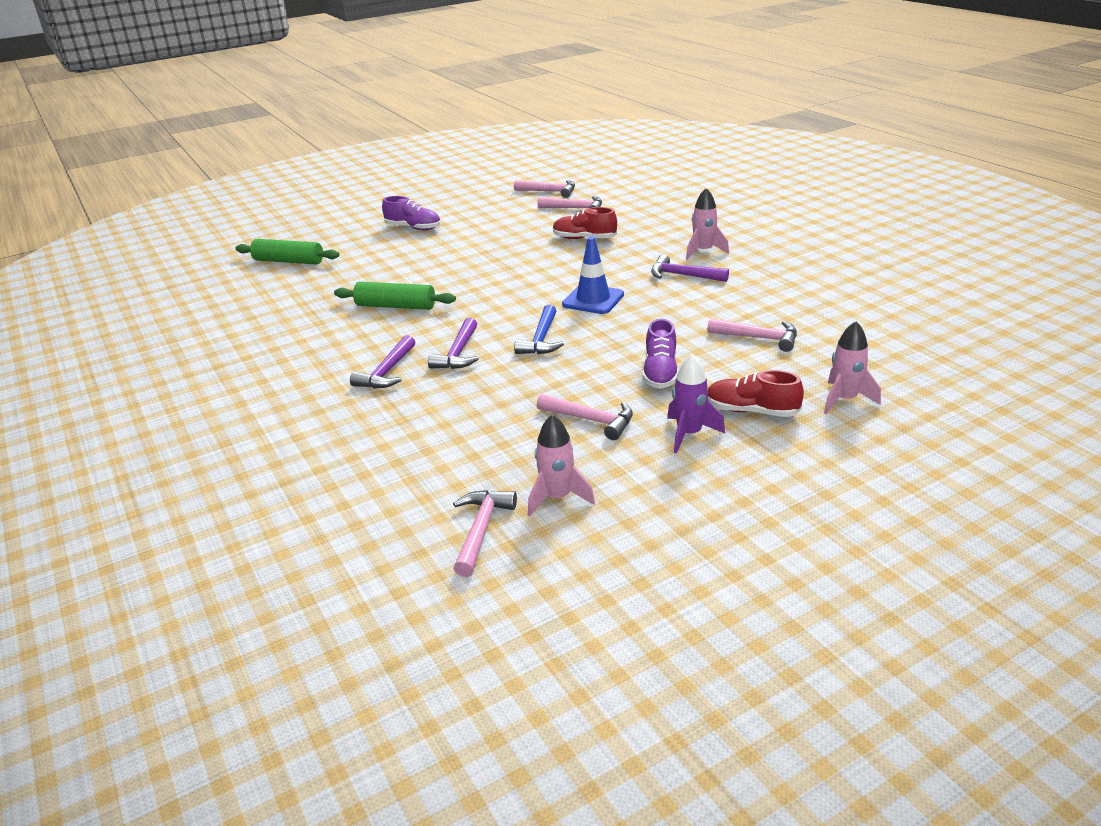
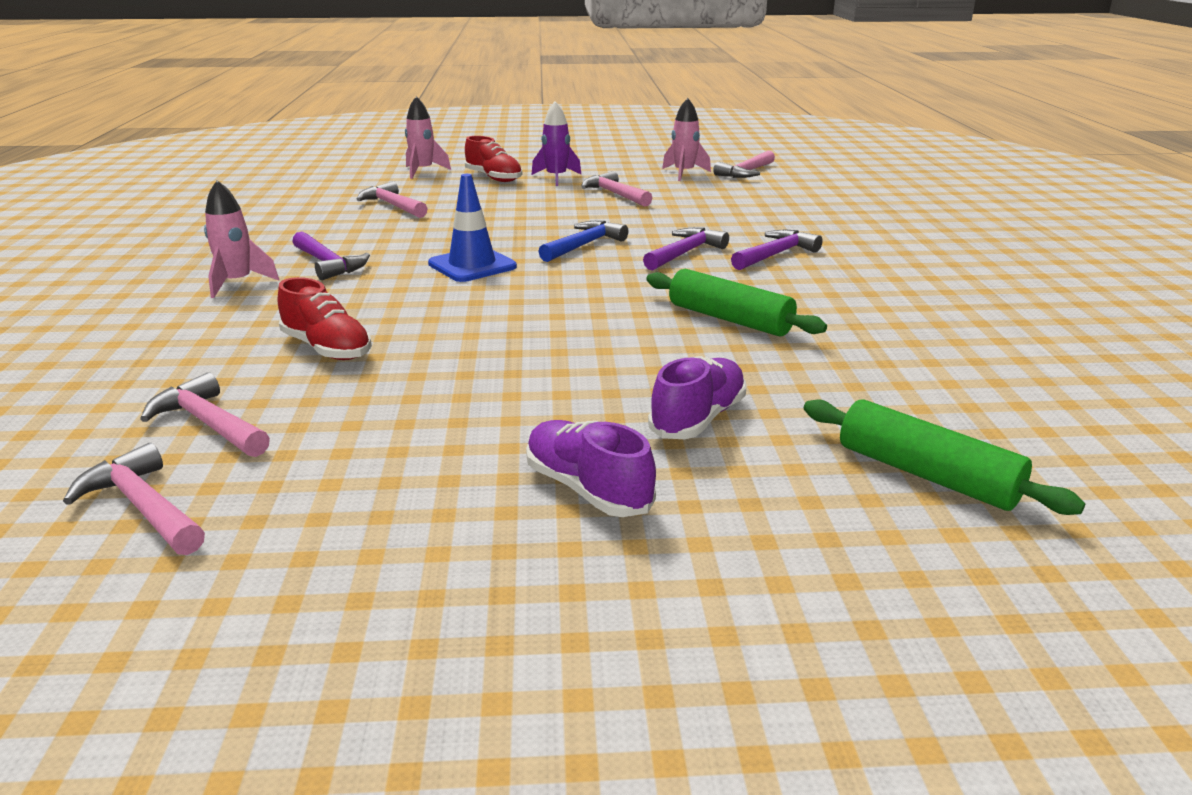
camera: 155 degrees left, 5 degrees down
purple shoe [643,319,679,389] -> purple shoe moved to [648,356,746,439]

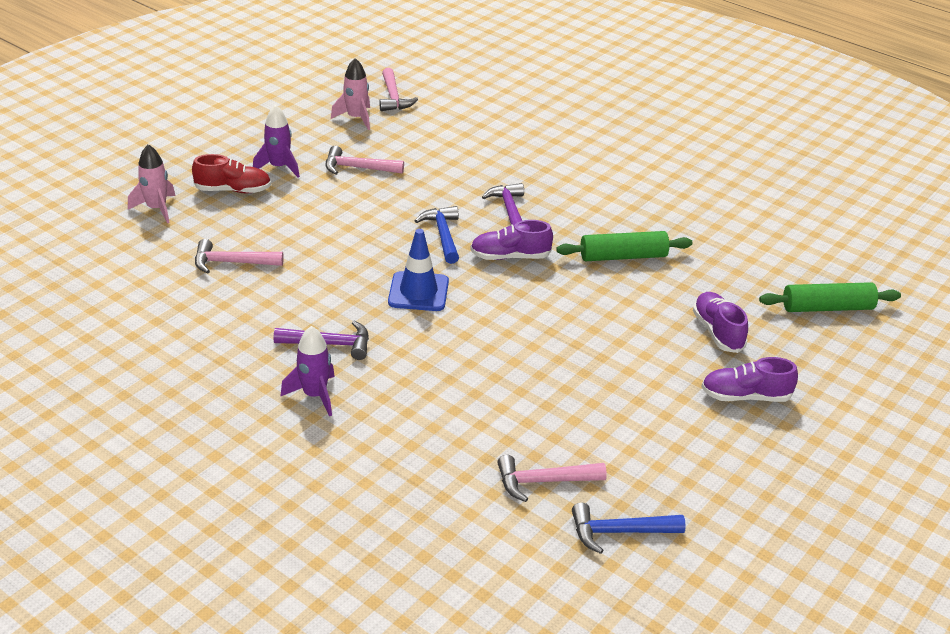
camera: 50 degrees left, 10 degrees up
pink hammer [63,443,205,555] -> blue hammer [572,503,686,554]
pink rocket [204,180,279,298] -> purple rocket [280,326,335,416]
red shoe [278,277,372,360] -> none
purple hammer [731,230,823,270] -> none
none -> purple shoe [470,220,553,260]

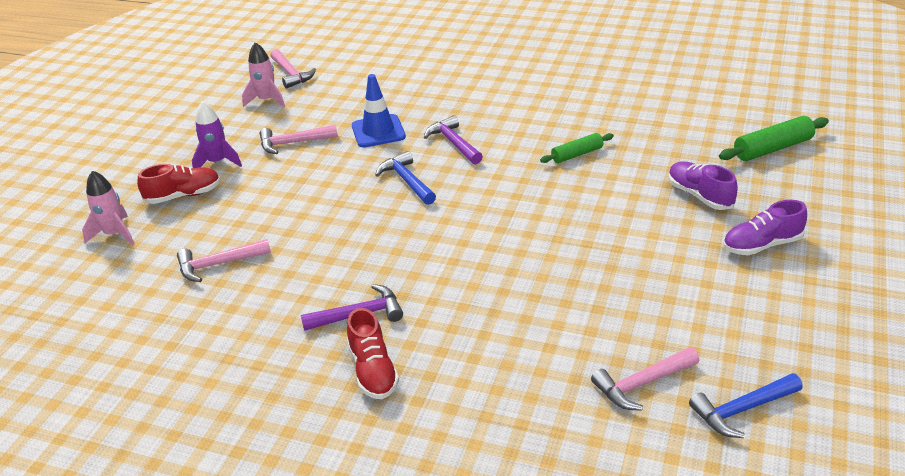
camera: 15 degrees left, 0 degrees up
purple rocket [280,326,335,416] -> red shoe [347,308,399,399]
blue traffic cone [388,229,449,311] -> blue traffic cone moved to [352,74,406,148]
purple shoe [470,220,553,260] -> none
green rolling pin [556,231,692,261] -> green rolling pin [540,133,614,163], size x0.65

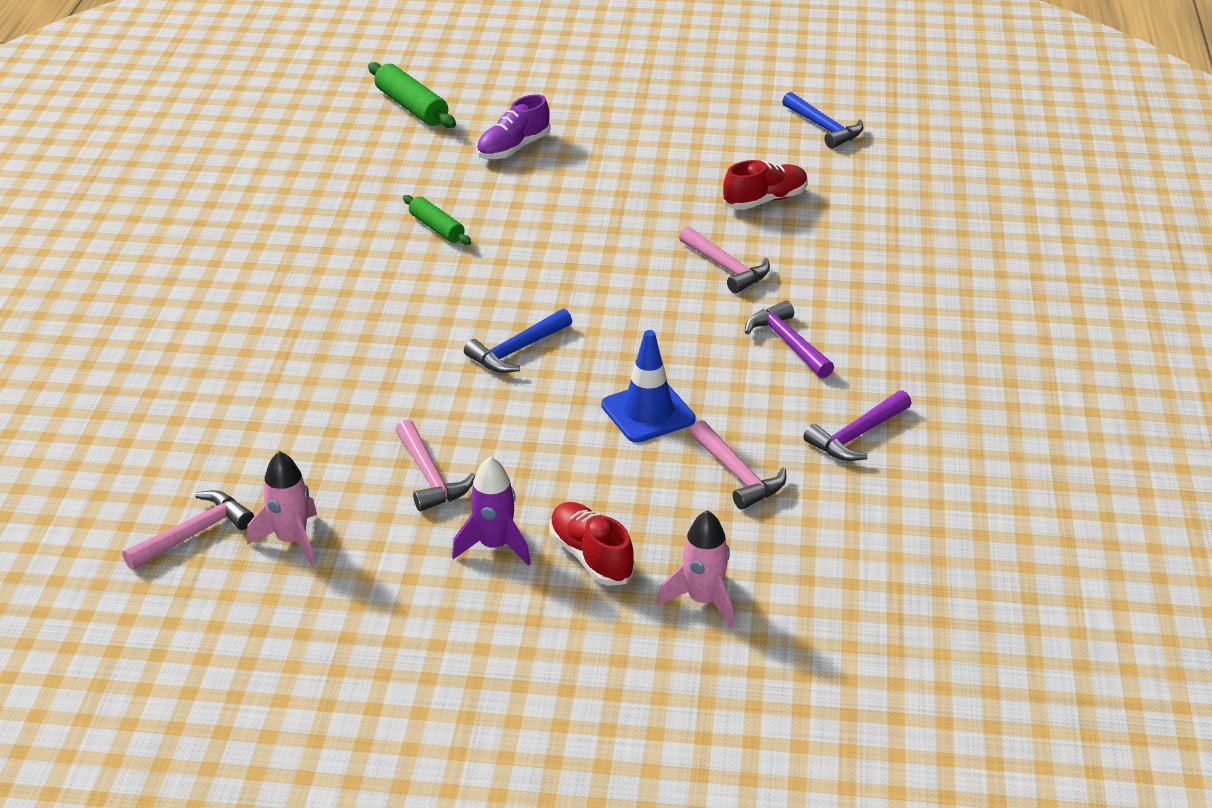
camera: 105 degrees left, 0 degrees up
red shoe [347,308,399,399] -> red shoe moved to [723,160,808,210]
blue traffic cone [352,74,406,148] -> blue traffic cone moved to [601,330,696,443]
purple hammer [424,115,483,165] -> purple hammer moved to [803,390,911,461]
pink hammer [591,347,699,411] -> pink hammer moved to [679,227,770,294]
purple shoe [723,200,807,255] -> none

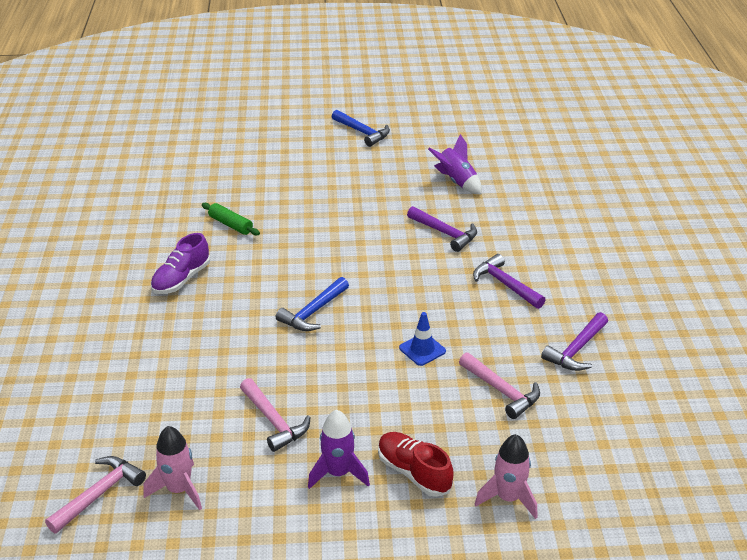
camera: 10 degrees left, 0 degrees up
green rolling pin [368,62,456,128] -> none
purple shoe [476,94,550,159] -> purple shoe moved to [151,233,210,294]
blue traffic cone [601,330,696,443] -> blue traffic cone [399,312,446,366], size x0.65
pink hammer [679,227,770,294] -> purple hammer [407,206,477,252]
red shoe [723,160,808,210] -> purple rocket [428,134,482,195]
blue hammer [782,92,863,149] -> blue hammer moved to [332,110,390,147]

